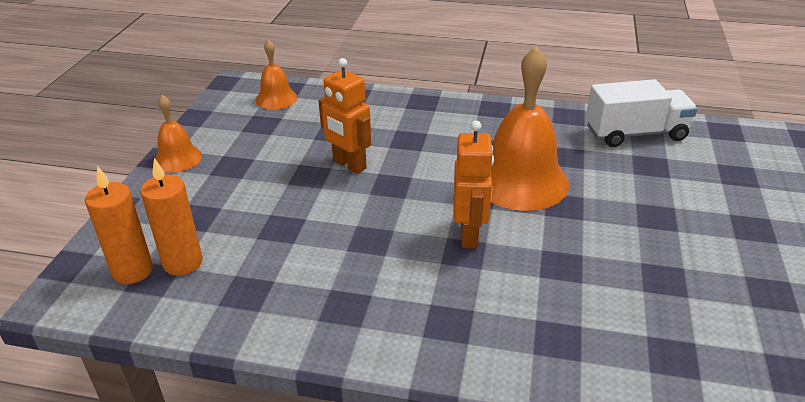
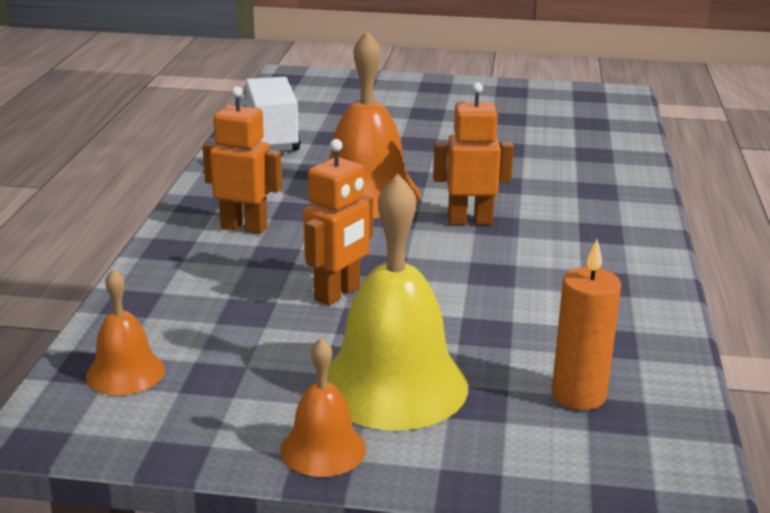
camera: 95 degrees left, 10 degrees down
orange candle [85,166,153,284] -> none
none -> orange robot [203,86,282,234]
none -> yellow bell [327,174,468,431]

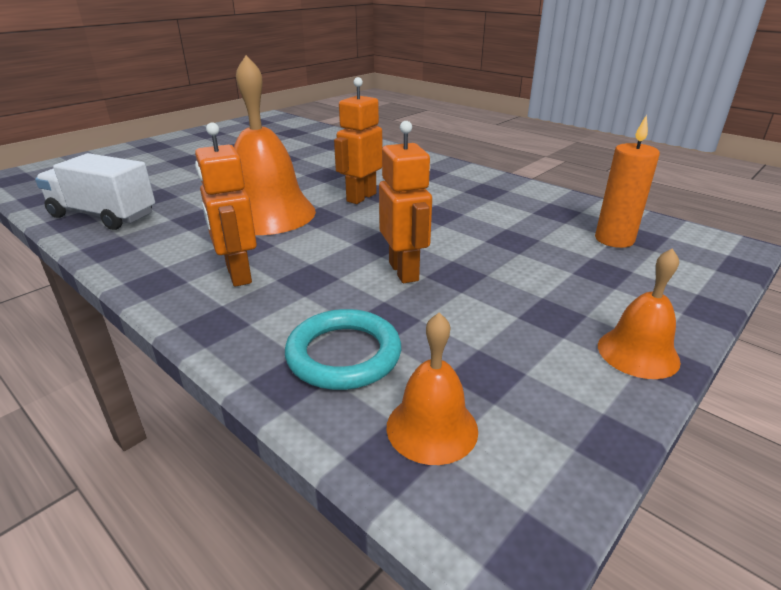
camera: 55 degrees left, 5 degrees up
orange robot [203,86,282,234] -> orange robot turned 75 degrees counterclockwise [195,122,257,287]
yellow bell [327,174,468,431] -> none
none -> turquoise ring [285,309,401,390]

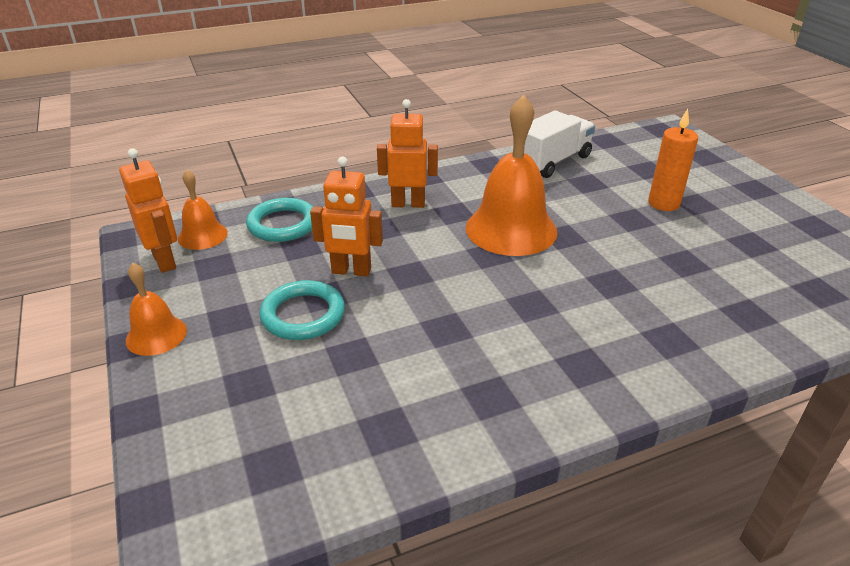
camera: 115 degrees right, 5 degrees up
orange robot [334,77,382,204] -> orange robot moved to [119,148,177,273]
orange candle [595,115,660,248] -> orange candle moved to [648,109,698,211]
none -> turquoise ring [259,280,345,340]

